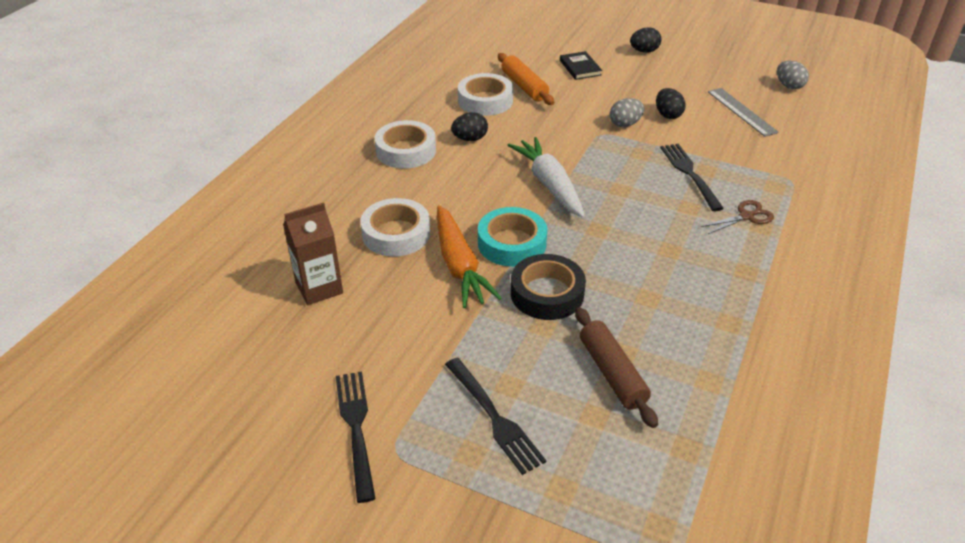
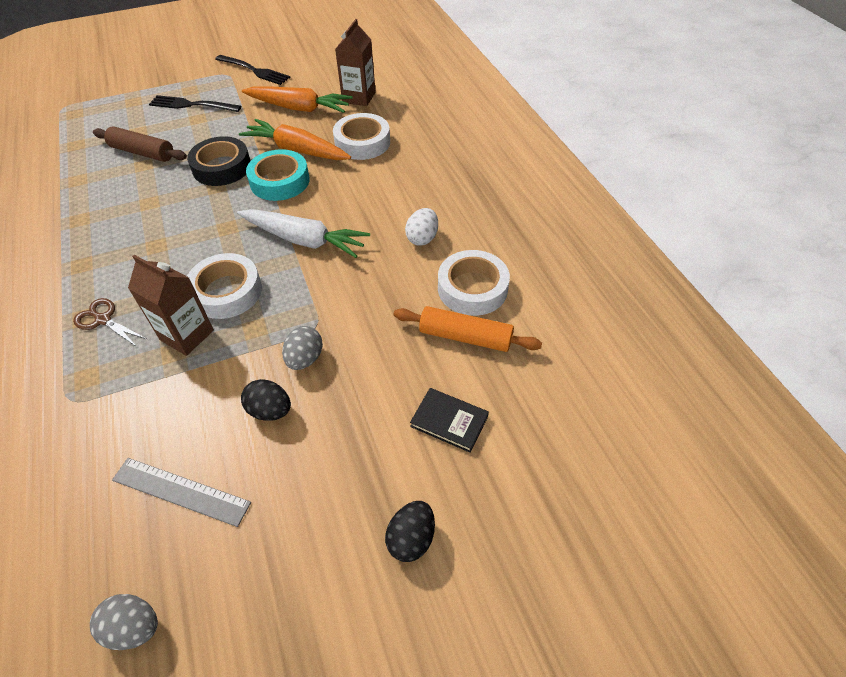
camera: 135 degrees right, 10 degrees up
white tape [375,120,436,169] -> white tape moved to [187,253,262,319]
black egg [451,112,488,141] -> white egg [405,208,438,245]
black fork [660,144,724,211] -> brown carton [128,255,214,356]
brown scissors [701,200,774,234] -> brown scissors turned 105 degrees clockwise [73,298,147,347]
none -> orange carrot [242,86,353,113]

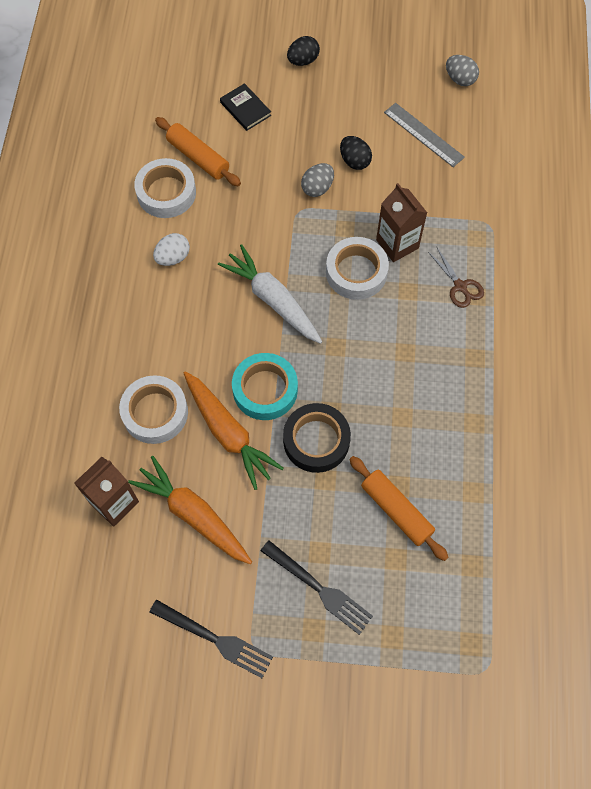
camera: 155 degrees left, 15 degrees up
brown rolling pin [93,126,187,162] -> orange rolling pin [349,456,448,561]
black fork [215,55,291,85] -> black fork turned 150 degrees clockwise [150,600,273,678]

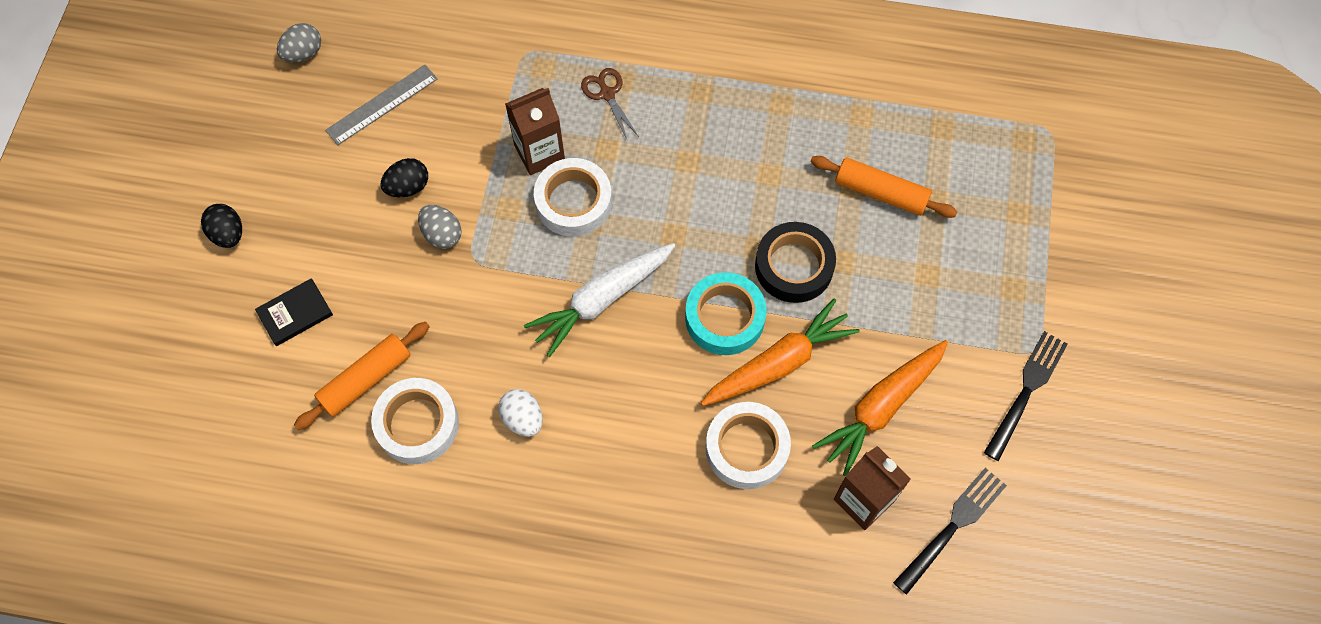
camera: 85 degrees left, 0 degrees up
black fork [261,540,373,635] -> black fork moved to [893,468,1007,595]
orange rolling pin [349,456,448,561] -> orange rolling pin turned 60 degrees clockwise [810,156,958,218]
brown scissors [428,248,484,308] -> brown scissors turned 90 degrees counterclockwise [581,68,639,139]

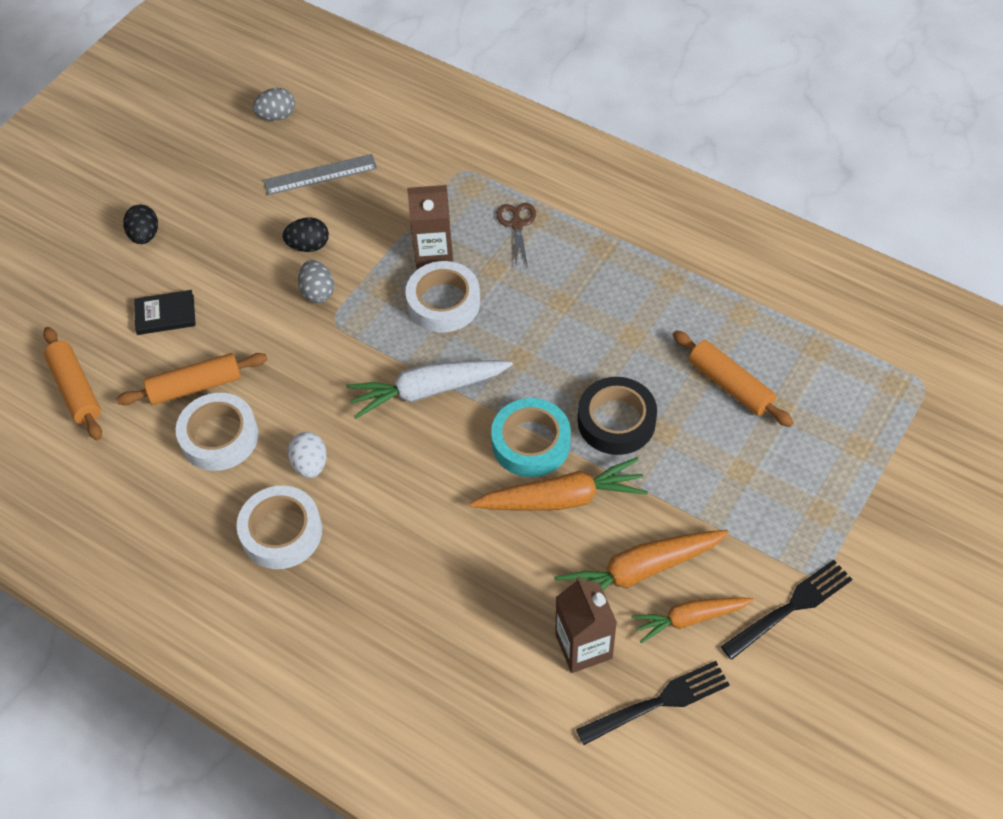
camera: 25 degrees right, 10 degrees down
white tape [706,402,791,489] -> white tape moved to [236,486,322,569]
none -> orange rolling pin [43,327,102,440]
none -> orange carrot [632,597,753,643]

